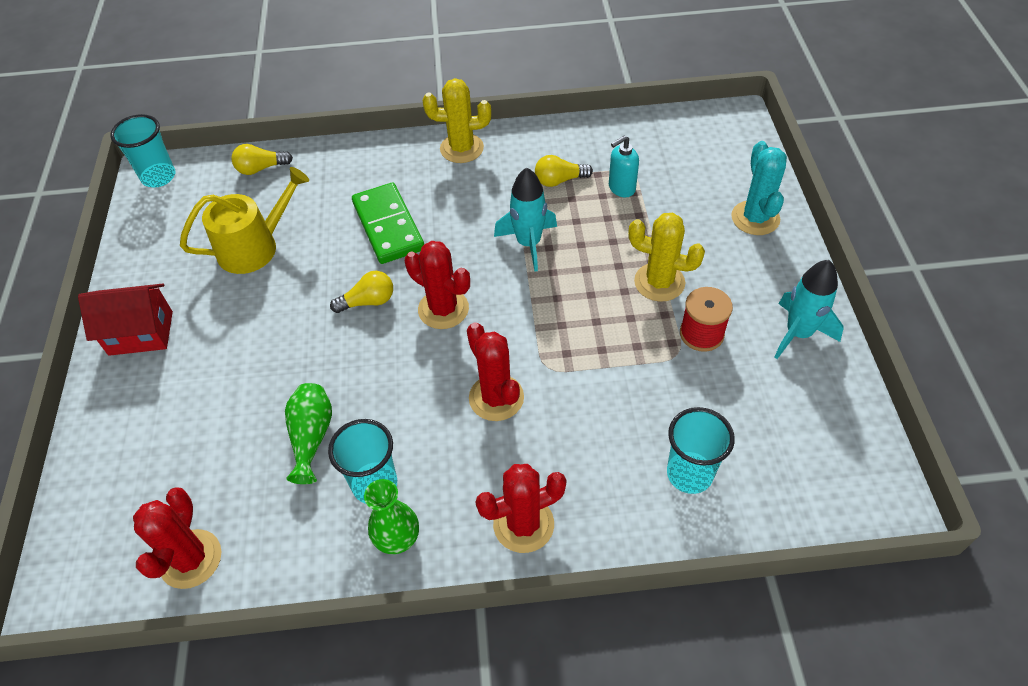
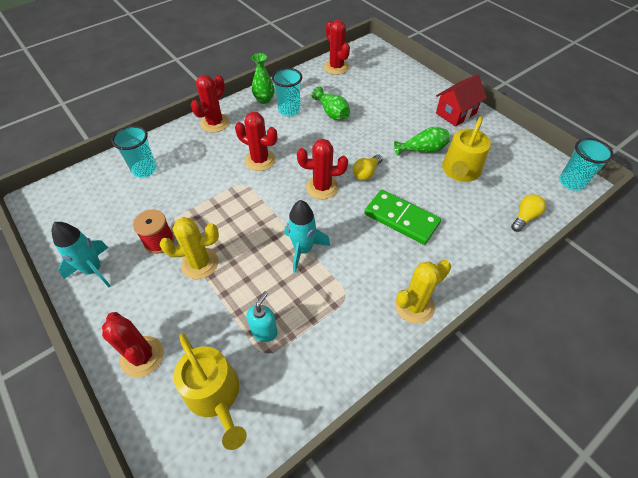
camera: 145 degrees right, 0 degrees up
yellow light bulb [535,155,593,187] -> none
turquoise cactus [731,141,787,235] -> red cactus [102,312,164,377]
none -> yellow watering can [173,334,247,450]
none -> green vase [394,127,450,156]

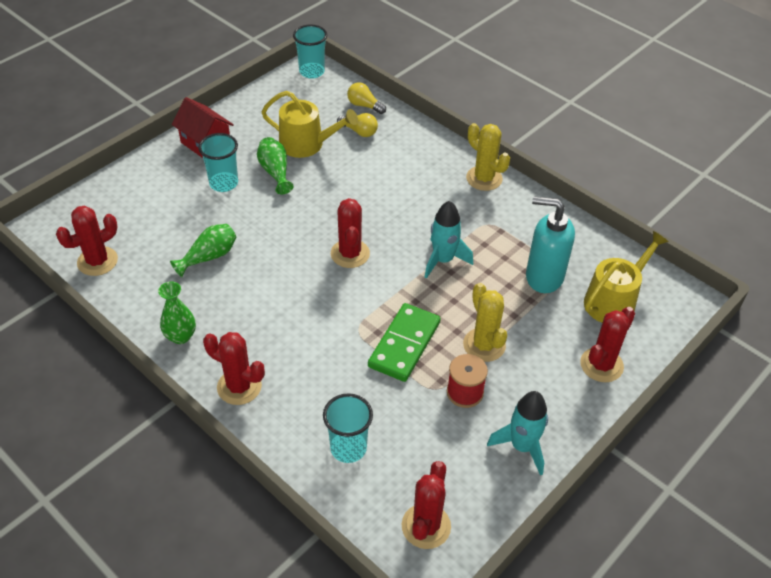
camera: 100 degrees left, 5 degrees down
red cactus [235,112,277,171] -> red cactus moved to [402,461,451,549]
turquoise soap dispenser [247,291,278,342] -> turquoise soap dispenser [526,196,575,293], size x1.79
turquoise cup [272,68,302,116] -> turquoise cup moved to [198,133,238,192]
yellow light bulb [353,154,383,180] -> yellow light bulb moved to [337,113,378,137]
green domino [364,190,441,245] -> green domino moved to [368,303,441,382]

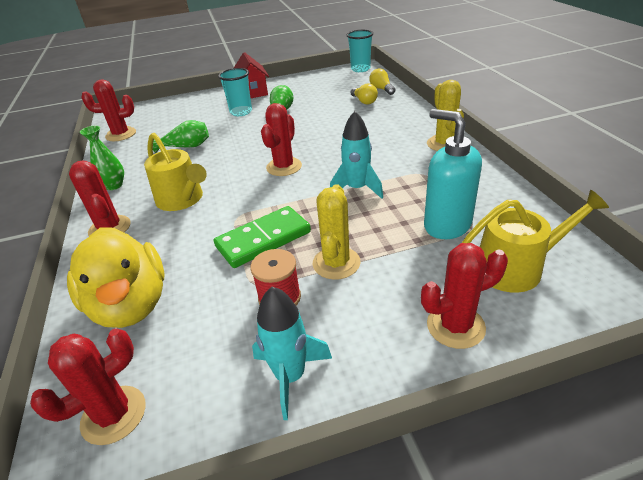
camera: 35 degrees right, 10 degrees down
yellow watering can [262,91,358,158] -> yellow watering can moved to [144,133,207,211]
turquoise cup [323,393,373,463] -> yellow duck [67,228,165,328]

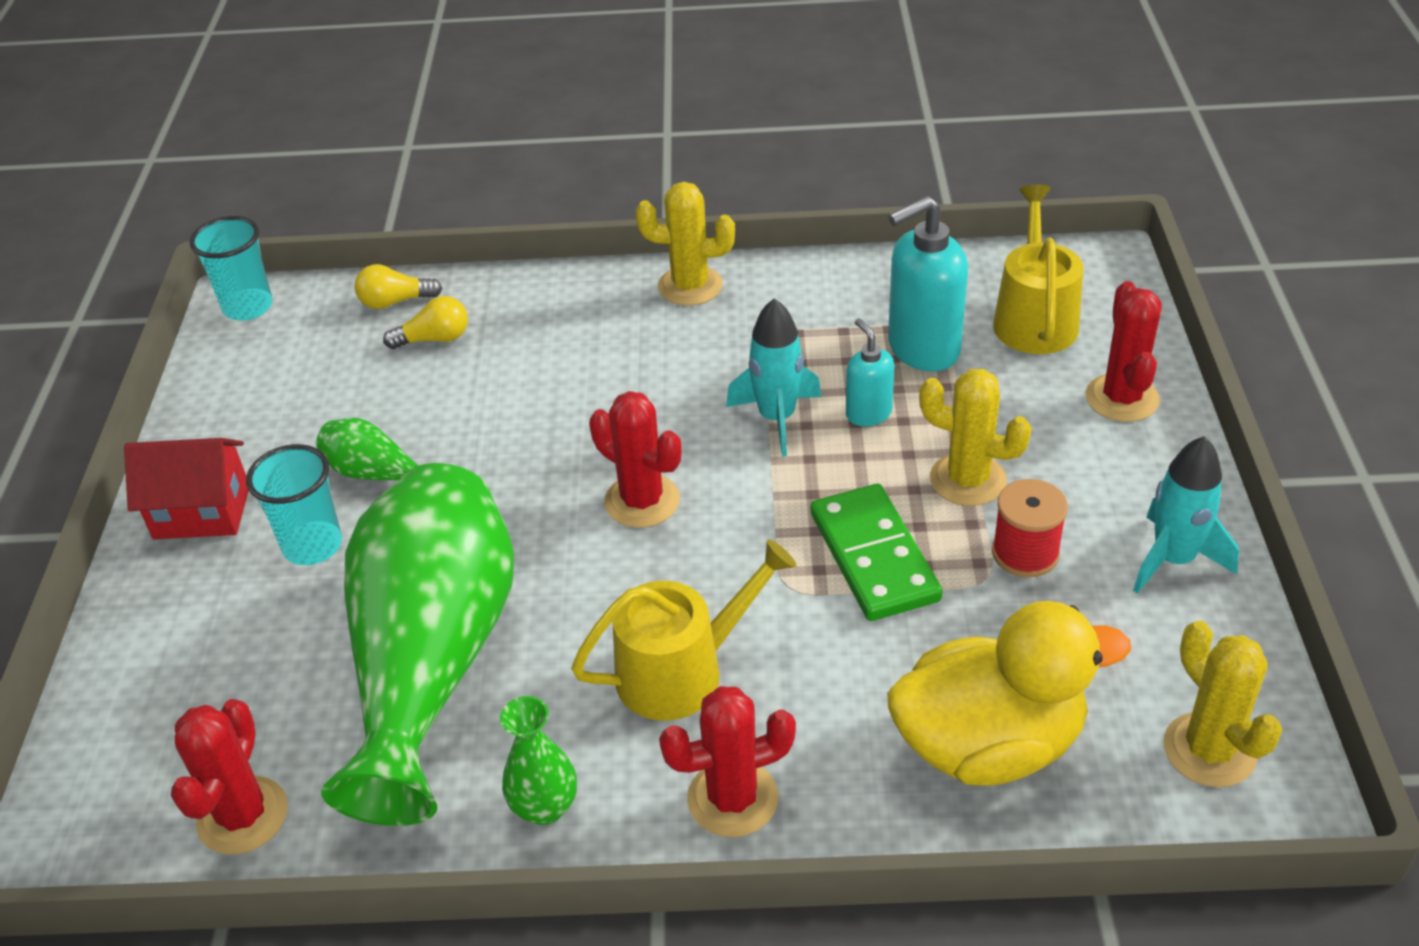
camera: 75 degrees left, 5 degrees up
red cactus [30,328,146,445] -> yellow cactus [1164,621,1282,787]
green vase [153,120,209,153] -> green vase [321,463,514,826], size x2.46
none -> turquoise soap dispenser [846,318,894,426]

